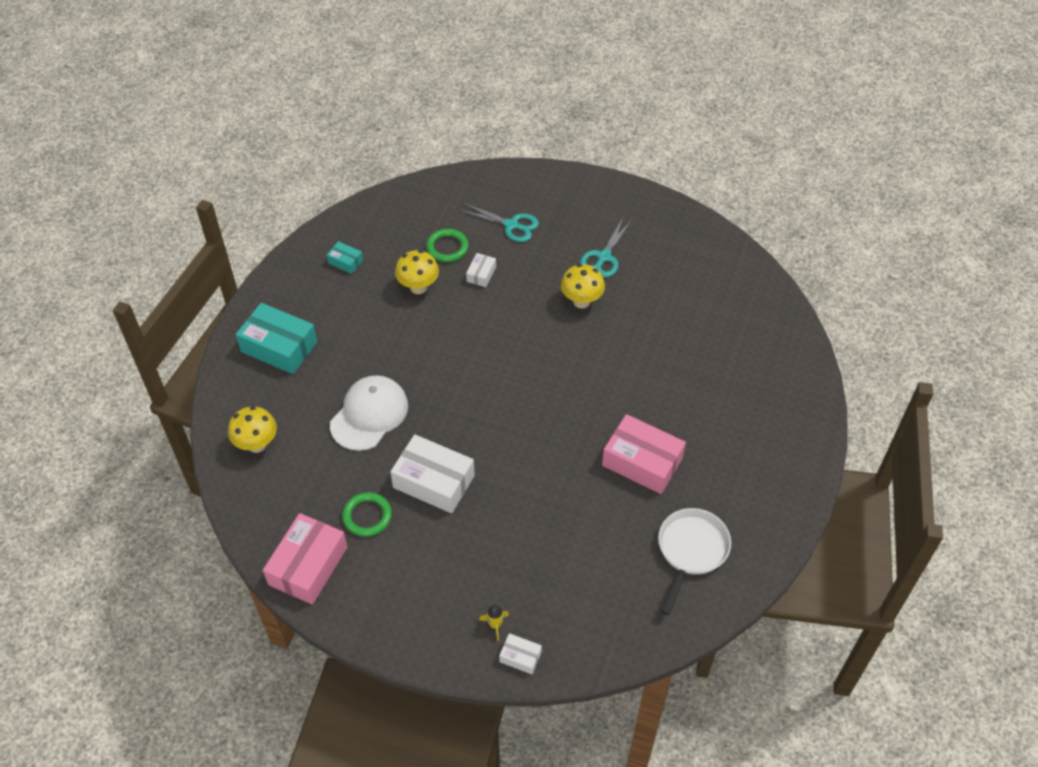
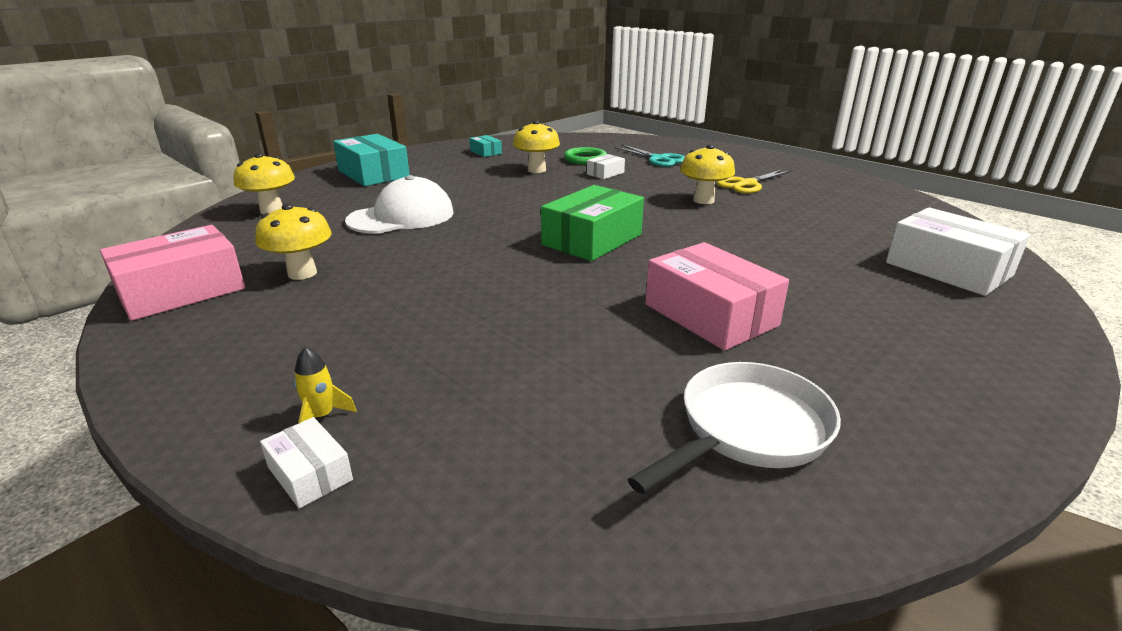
camera: 25 degrees right, 25 degrees down
green ring [342,492,392,537] -> yellow mushroom [255,203,332,280]
white box [390,434,475,513] -> white box moved to [886,208,1030,296]
turquoise scissors [580,218,632,277] -> yellow scissors [717,169,791,193]
none -> green box [541,185,644,261]

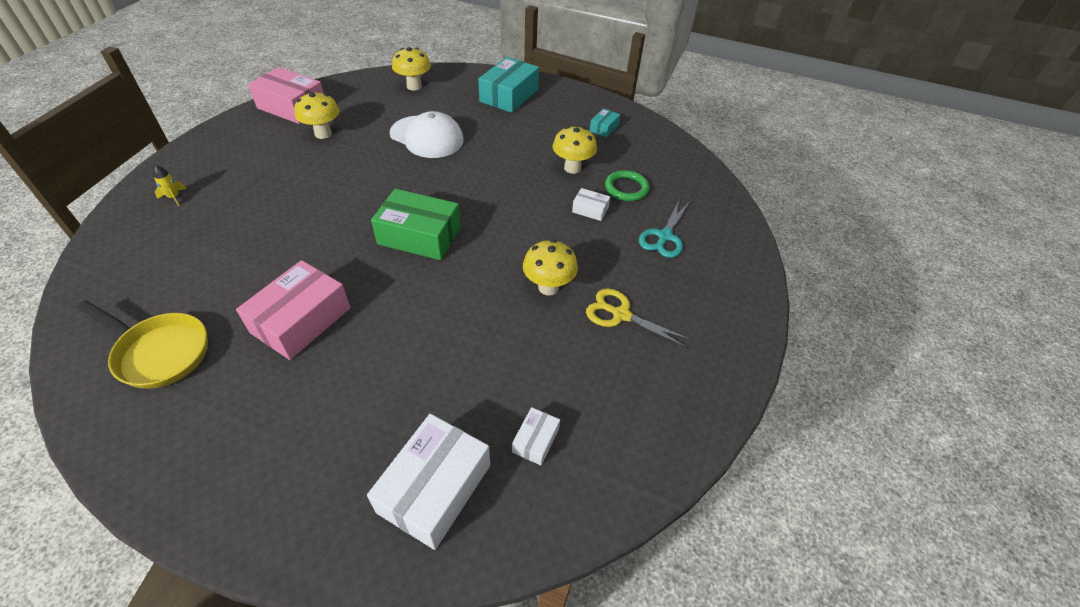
camera: 65 degrees right, 20 degrees up
white box [260,417,353,509] -> white box moved to [512,407,560,465]
white pan [627,362,841,494] -> yellow pan [77,300,208,389]

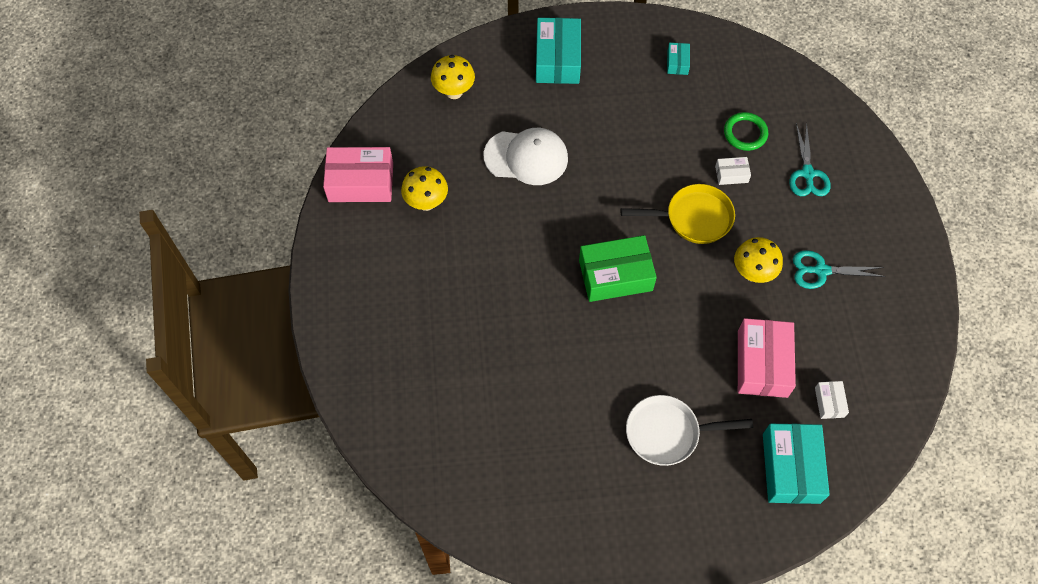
camera: 25 degrees left, 15 degrees up
yellow pan [77,300,208,389] -> yellow pan moved to [621,184,735,244]
yellow rocket [153,165,187,206] -> none
pink box [236,260,350,360] -> pink box moved to [738,318,796,398]
white box [367,414,490,550] -> turquoise box [763,424,830,504]
yellow mushroom [553,126,597,174] -> none
yellow scissors [586,288,693,349] -> turquoise scissors [793,250,886,289]
none -> white pan [626,395,753,466]

